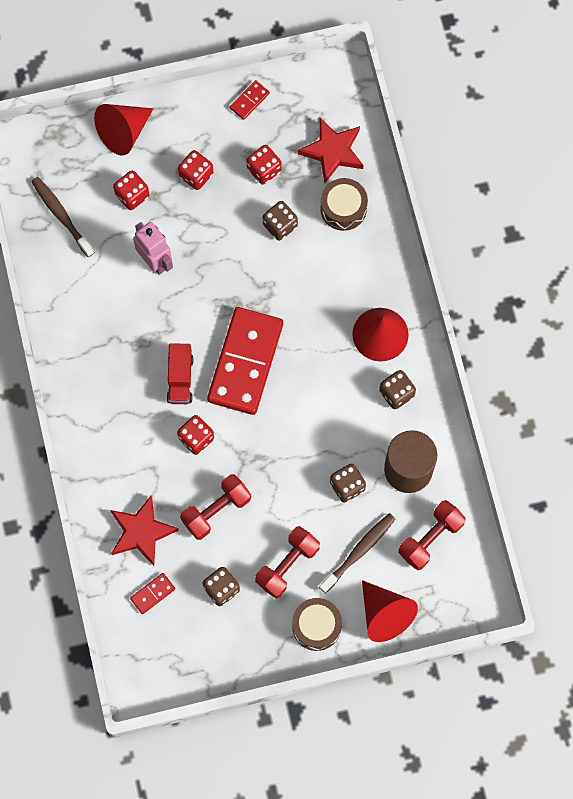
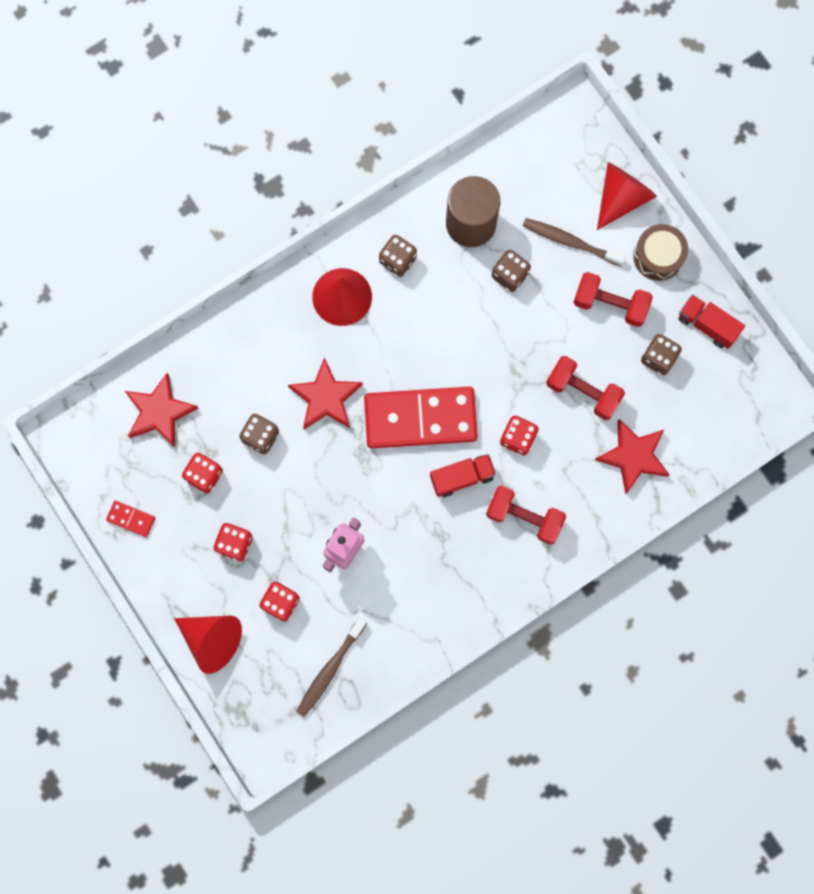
camera: 110 degrees left, 5 degrees up
red domino [130,573,175,614] -> none
brown drum [320,178,368,231] -> none
red dumbbell [398,500,466,570] -> red dumbbell moved to [486,486,566,544]
none -> red star [288,357,363,429]
none -> red truck [679,294,745,349]

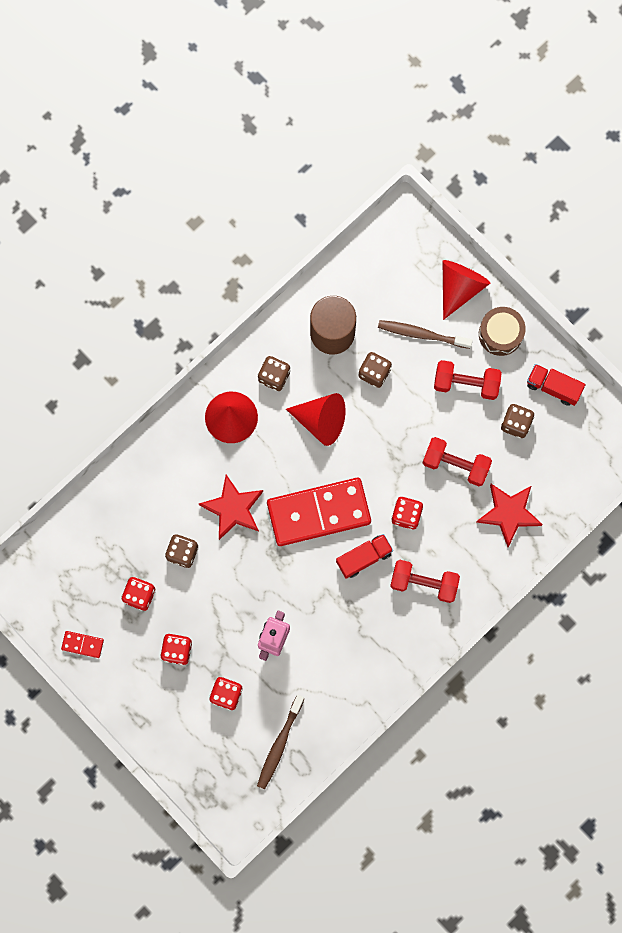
camera: 10 degrees left, 0 degrees up
red star [125,373,198,447] -> none
red cone [174,616,242,674] -> red cone moved to [286,393,345,446]

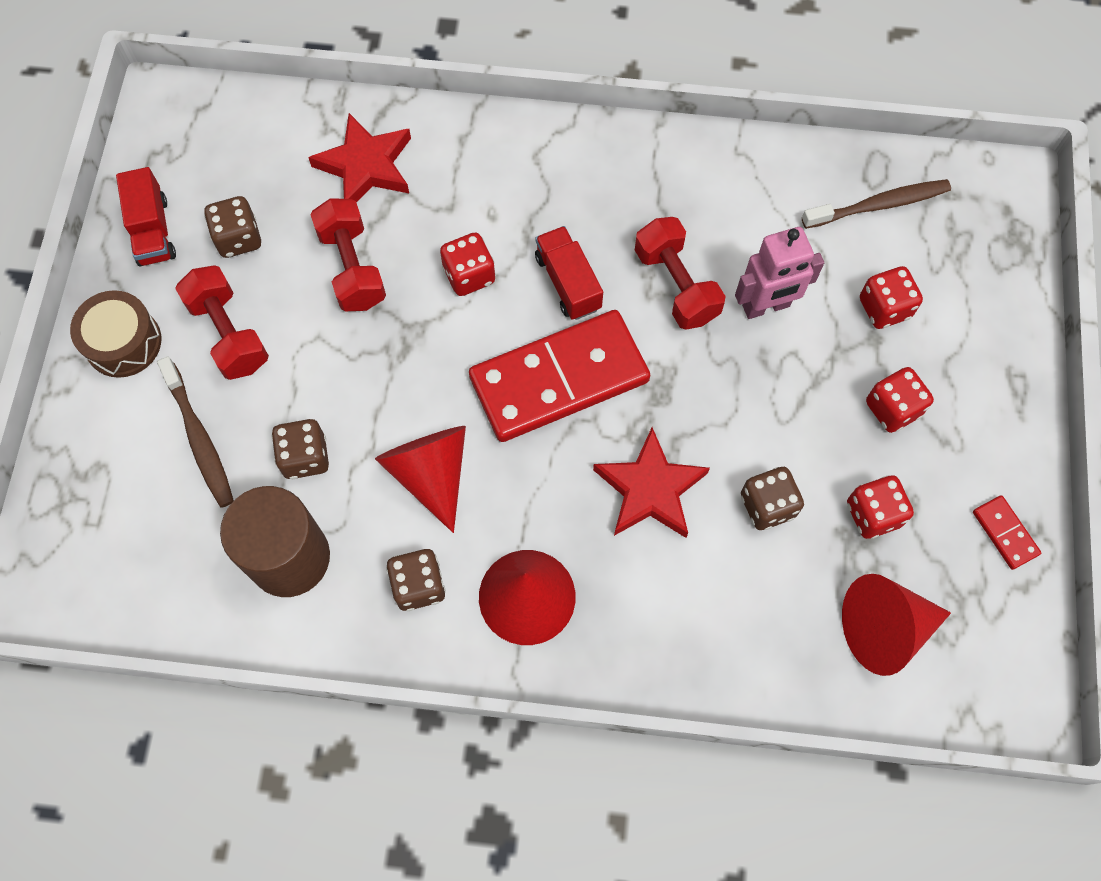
camera: 130 degrees left, 10 degrees down
red domino [267,478,371,546] -> red domino turned 60 degrees counterclockwise [469,310,650,442]
red truck [336,534,393,579] -> red truck turned 45 degrees clockwise [535,226,603,320]
red dumbbell [390,560,460,603] -> red dumbbell moved to [635,217,726,330]
red cone [443,260,490,320] -> red cone moved to [842,574,951,676]

